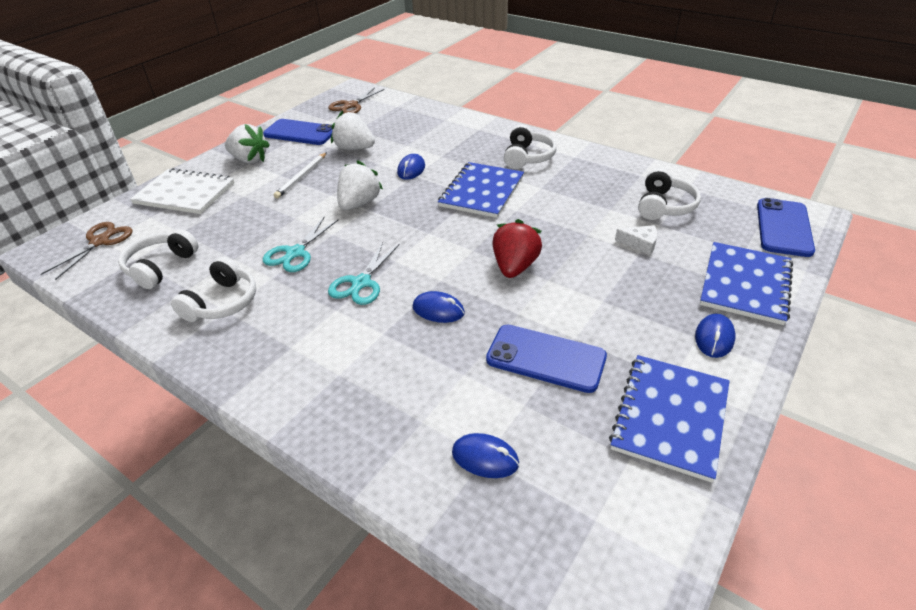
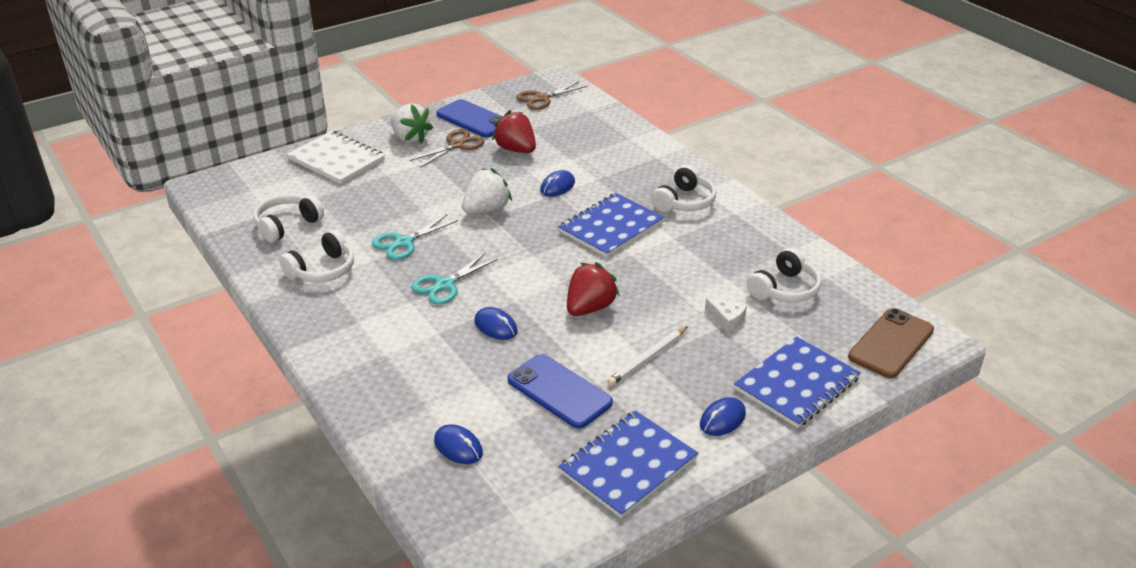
camera: 20 degrees right, 5 degrees down
brown scissors [41,222,133,280] -> brown scissors moved to [410,129,484,168]
white pencil [274,152,327,199] -> white pencil moved to [607,326,688,386]
white strawberry [331,111,375,150] -> red strawberry [492,110,536,153]
blue phone [757,198,815,257] -> brown phone [848,308,934,378]

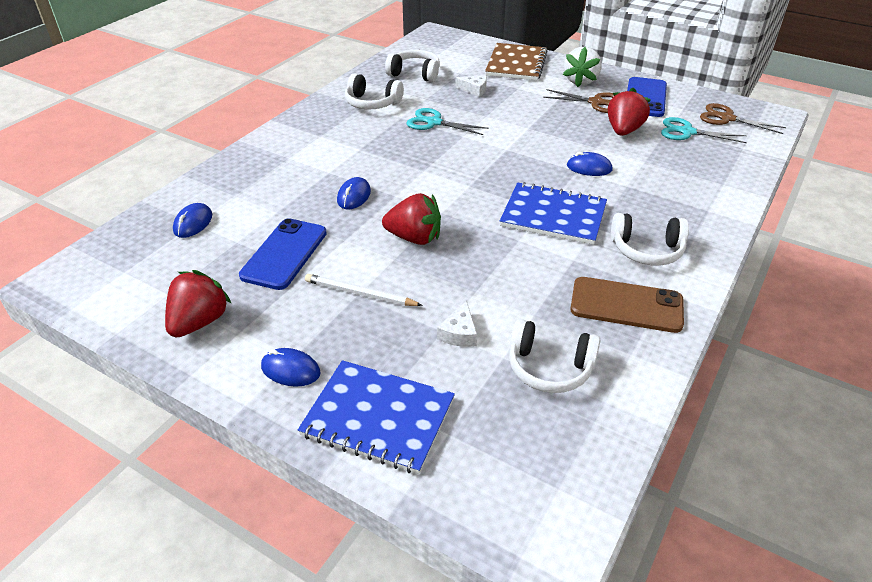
camera: 65 degrees right, 5 degrees up
white notebook [287,131,385,184] -> brown notebook [485,43,548,80]
turquoise scissors [411,252,498,305] -> turquoise scissors moved to [661,117,747,143]
white strawberry [462,168,512,214] -> none
blue notebook [558,410,698,518] -> red strawberry [165,270,232,337]
brown phone [848,308,934,378] -> brown phone moved to [570,277,684,333]
none -> white cheese [455,75,487,97]

